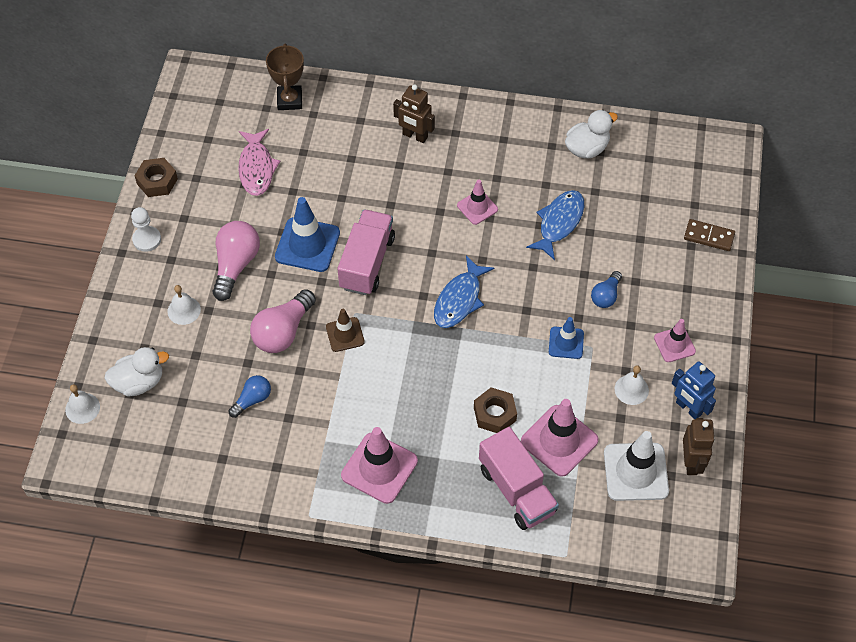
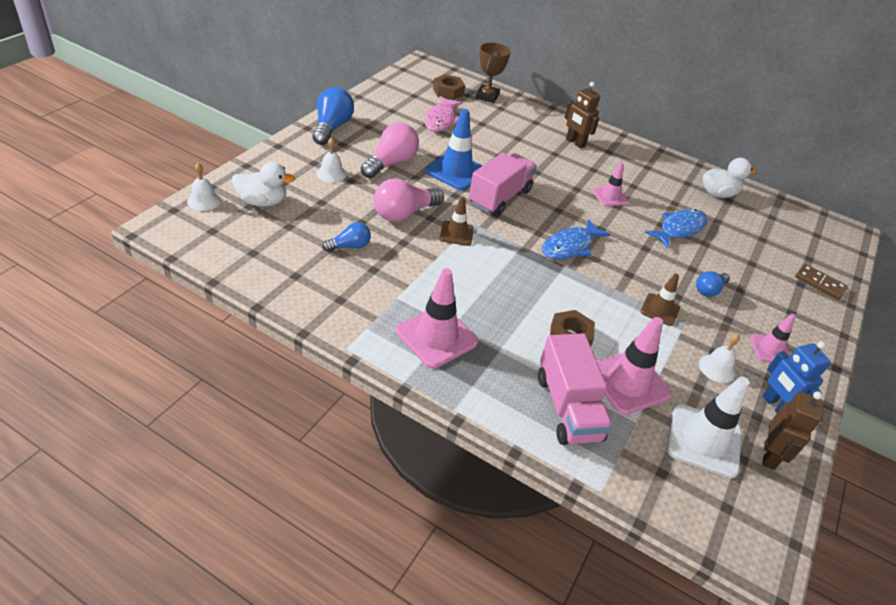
camera: 15 degrees right, 15 degrees down
white pawn [131,207,161,252] -> blue light bulb [313,87,354,145]
brown nut [134,158,178,197] -> brown nut moved to [433,74,465,100]
blue traffic cone [549,317,584,359] -> brown traffic cone [640,274,680,326]

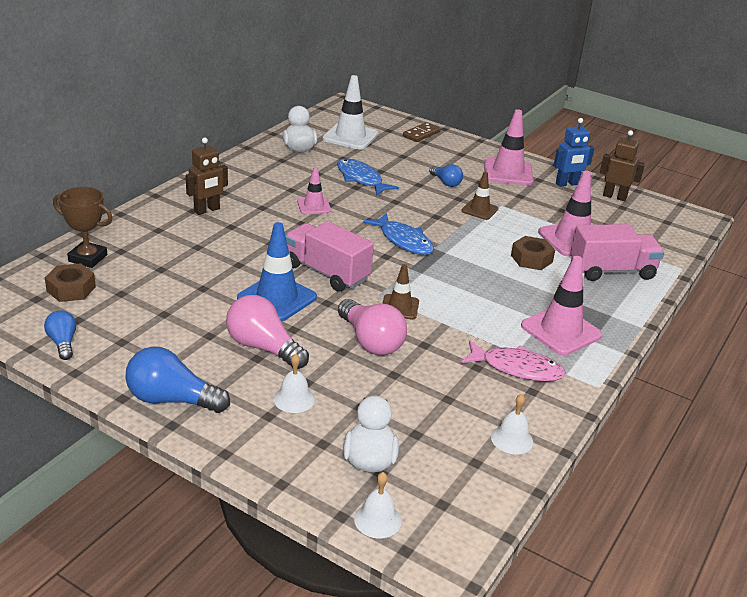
camera: 85 degrees left, 10 degrees down
blue light bulb [322,222,371,252] -> blue light bulb moved to [44,310,76,360]
pink fish [424,96,463,132] -> pink fish moved to [461,340,566,381]
white traffic cone [667,377,749,479] -> white traffic cone moved to [323,75,378,150]
white bell [699,334,740,383] -> white bell moved to [491,394,533,454]
pink traffic cone [750,314,796,362] -> pink traffic cone [484,109,533,185], size x1.71

